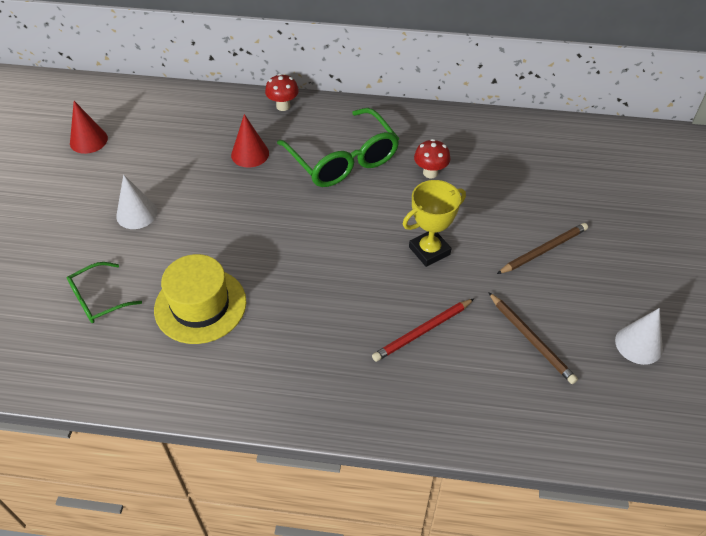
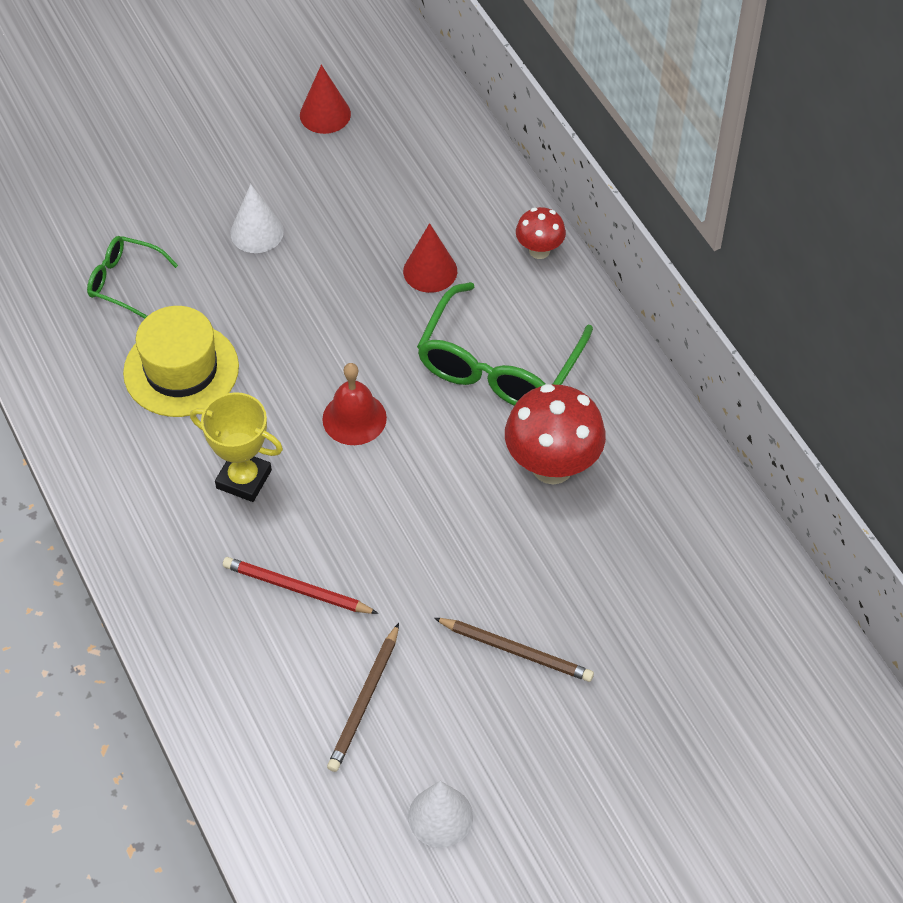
camera: 55 degrees right, 5 degrees up
yellow trophy [403,180,466,267] -> yellow trophy moved to [190,392,283,502]
red mushroom [414,139,451,178] -> red mushroom [505,384,606,484], size x1.85
none -> red bell [322,363,387,445]

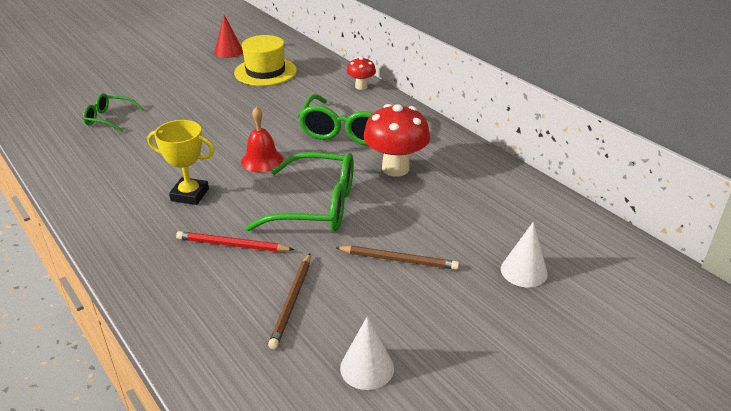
camera: 10 degrees left, 20 degrees down
yellow hat [123,306,239,417] -> yellow hat moved to [234,35,297,86]
white cone [230,184,284,253] -> white cone moved to [501,222,548,288]
red cone [403,223,457,293] -> none
none -> green glasses [245,152,354,231]

